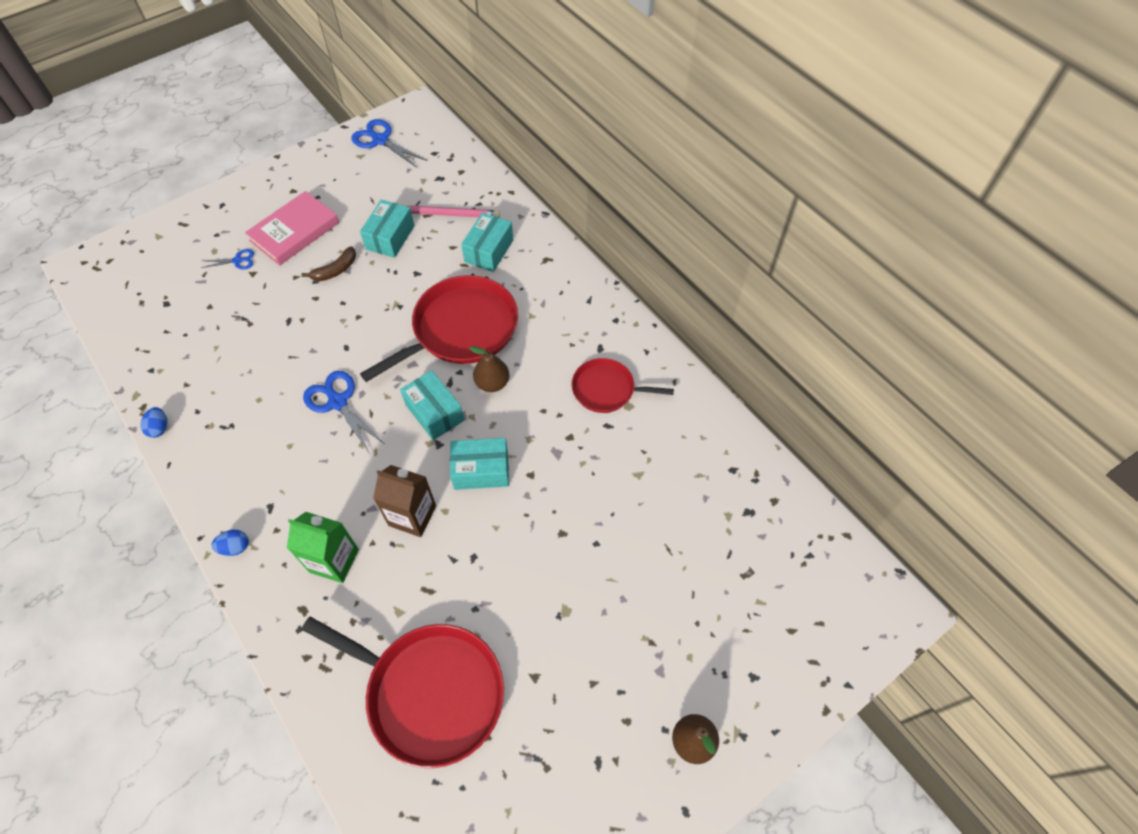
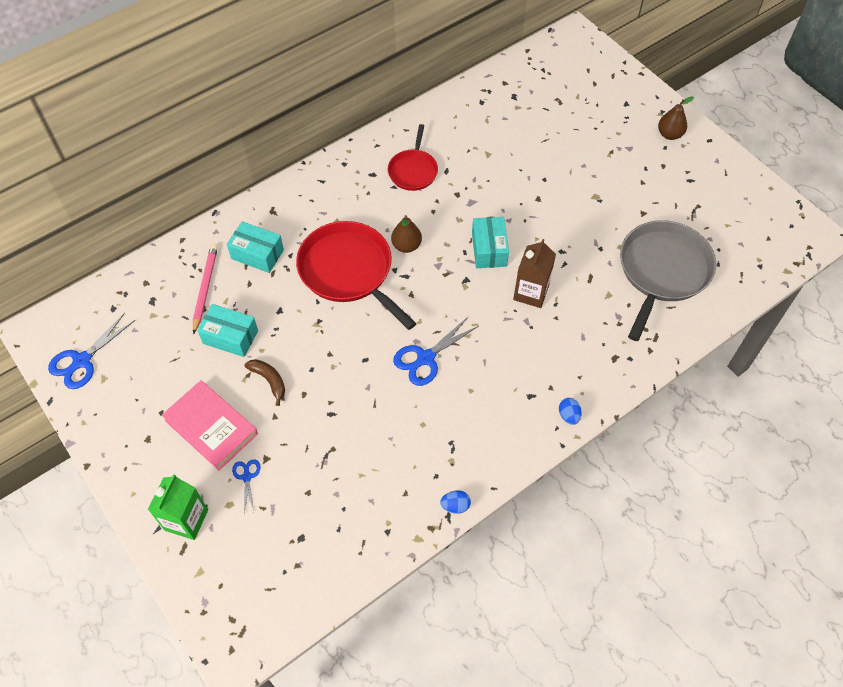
camera: 90 degrees left, 0 degrees up
green carton [287,512,359,583] -> green carton moved to [148,474,208,540]
red pan [302,617,504,768] -> grey pan [620,220,716,341]
turquoise box [400,370,464,440] -> none

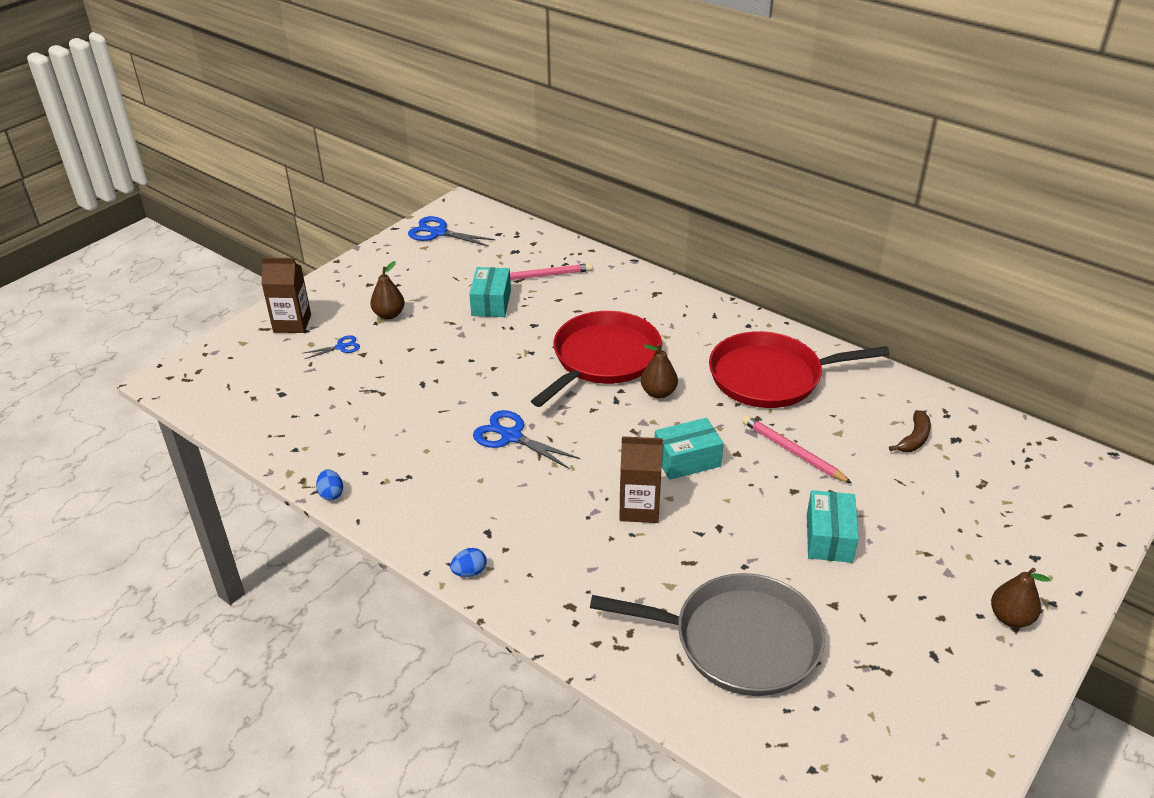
camera: 75 degrees right, 20 degrees down
green carton [148,474,208,540] -> brown carton [261,257,311,333]
pink book [162,380,258,471] -> brown pear [370,261,405,319]
turquoise box [227,221,284,273] -> turquoise box moved to [807,490,859,563]
brown banana [245,359,285,406] -> brown banana moved to [889,410,931,452]
red pan [388,124,438,191] -> red pan [709,331,890,408], size x1.76
none -> pink pencil [742,415,852,484]

